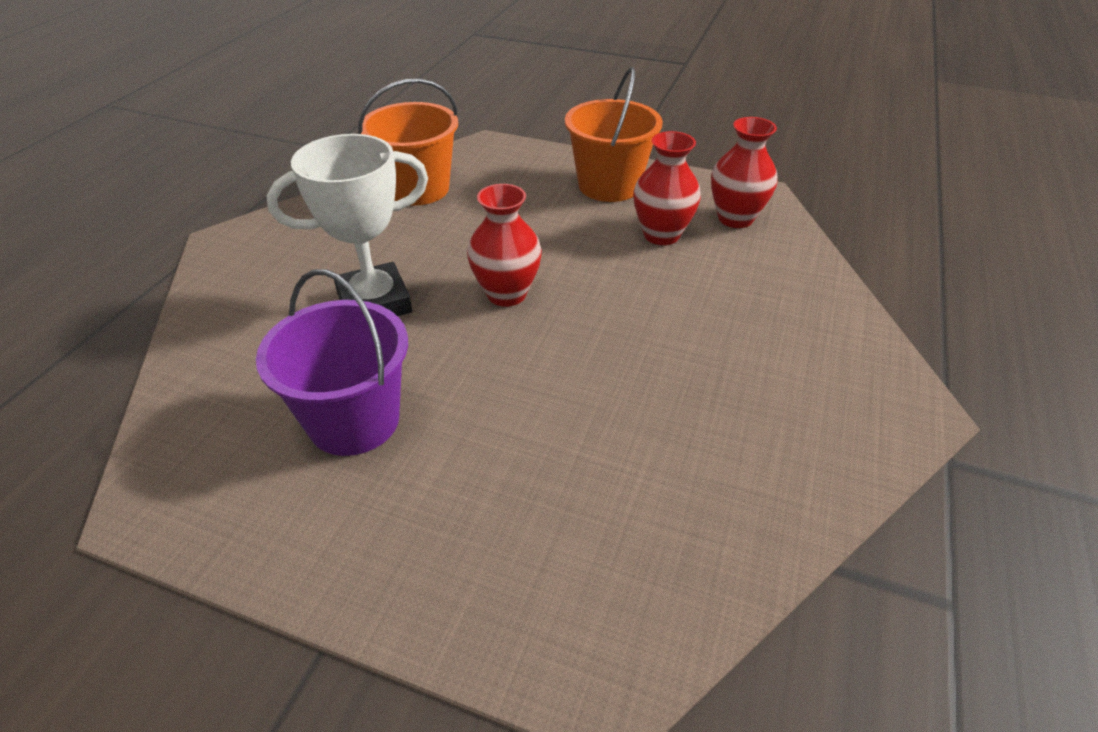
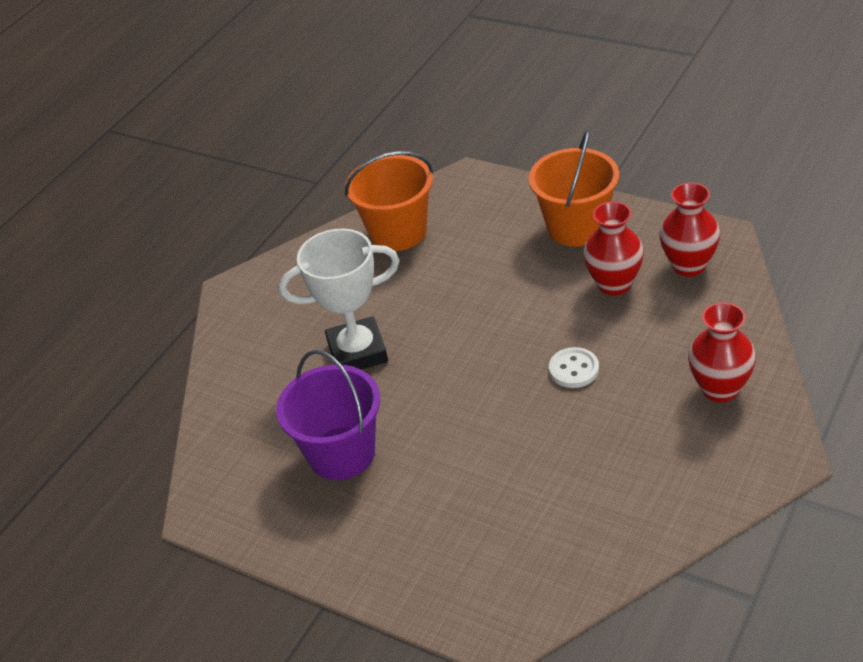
camera: 15 degrees right, 0 degrees up
red vase [467,184,542,307] -> red vase moved to [688,302,756,403]
none -> white button [549,347,599,388]

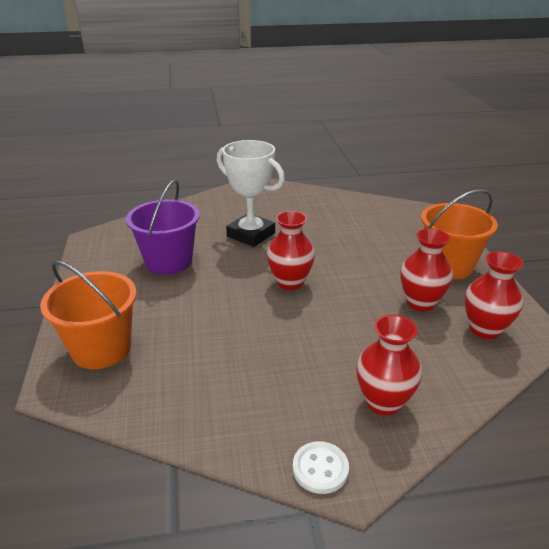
camera: 45 degrees right, 10 degrees down
orange bucket [345,151,433,251] -> orange bucket moved to [40,261,137,369]
white button [549,347,599,388] -> white button moved to [293,441,349,494]
none -> red vase [267,211,315,290]

